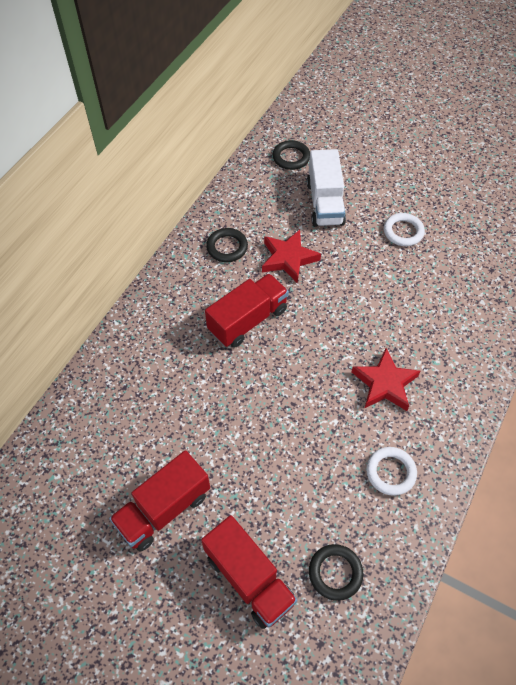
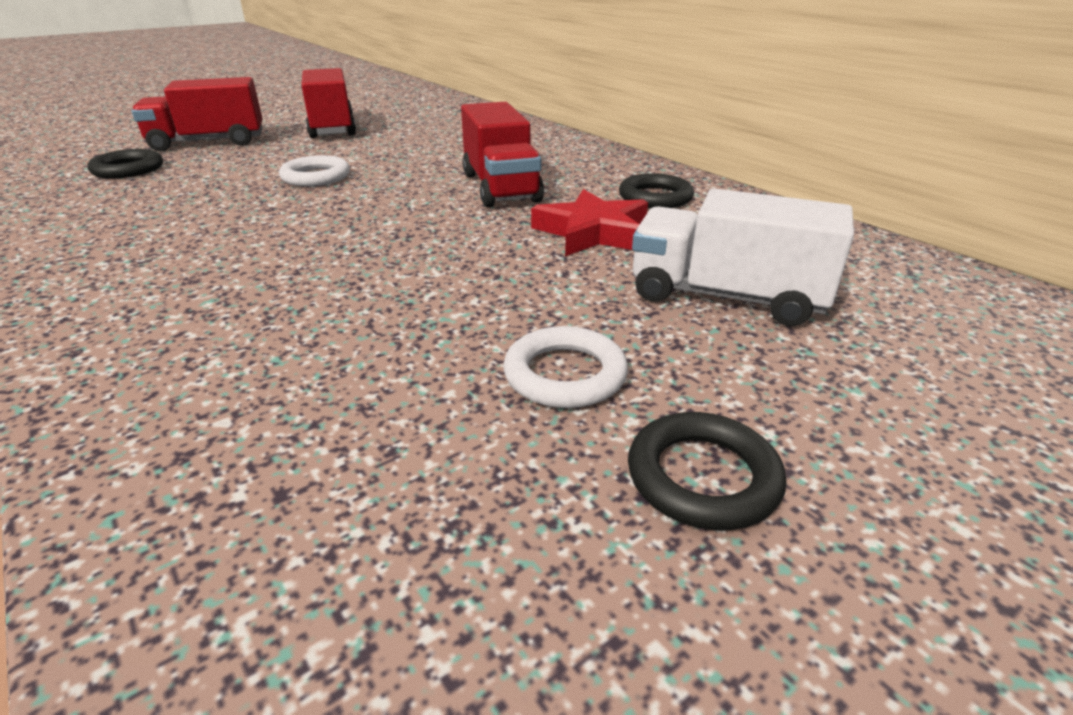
camera: 115 degrees right, 25 degrees down
black ring [272,140,310,170] -> black ring moved to [628,412,786,530]
red star [352,348,420,411] -> none
white ring [366,447,417,496] -> white ring moved to [279,155,350,187]

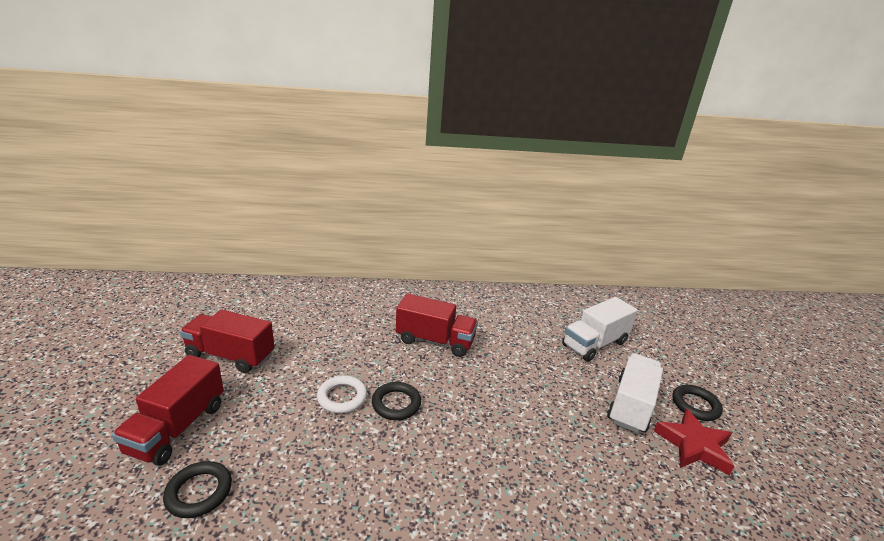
camera: 60 degrees left, 5 degrees down
white ring [503,326,628,408] -> white truck [607,353,663,433]
red star [531,189,648,256] -> red star moved to [654,408,734,475]
black ring [619,173,694,208] -> black ring moved to [372,382,421,420]

